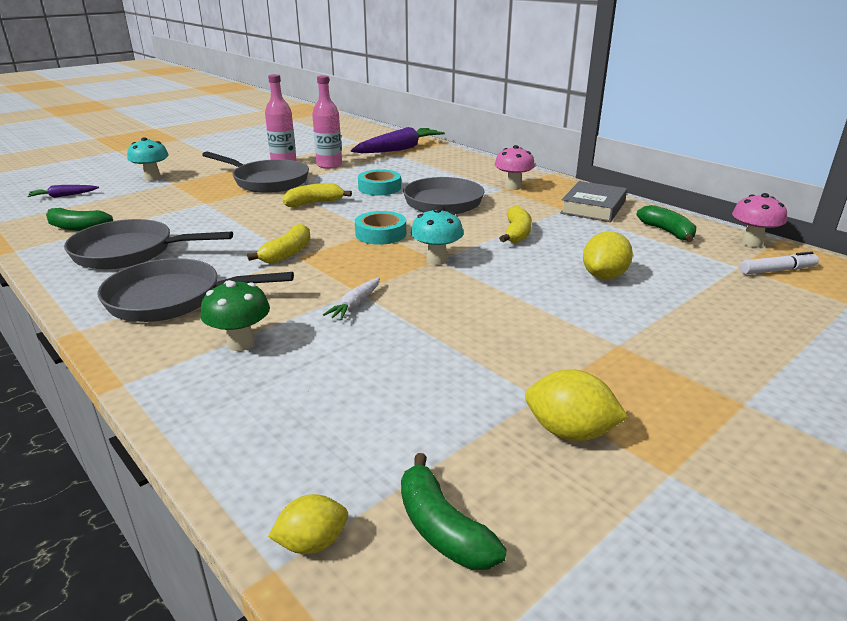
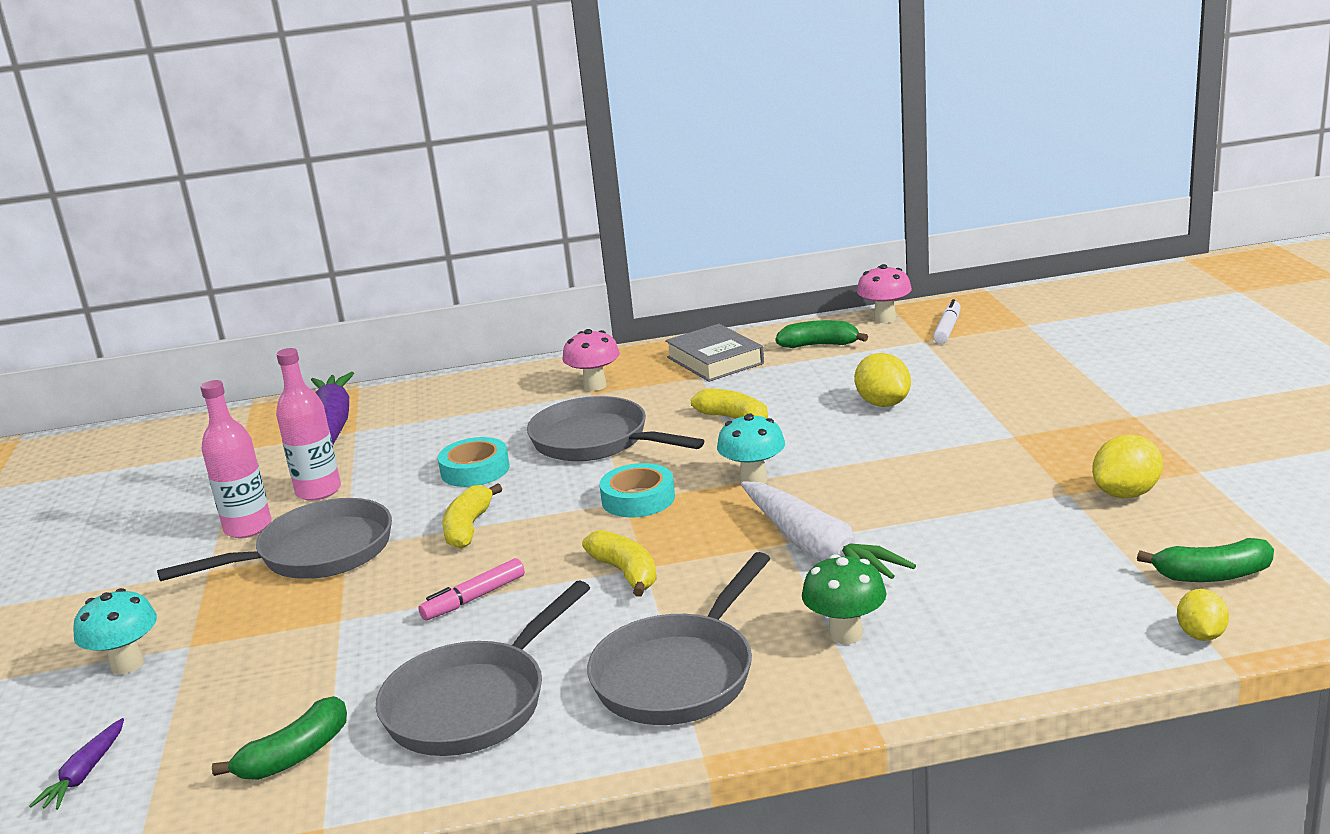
camera: 55 degrees left, 5 degrees down
white carrot [323,277,380,320] -> white carrot [741,481,916,579], size x2.14
none -> pink marker [418,558,525,621]

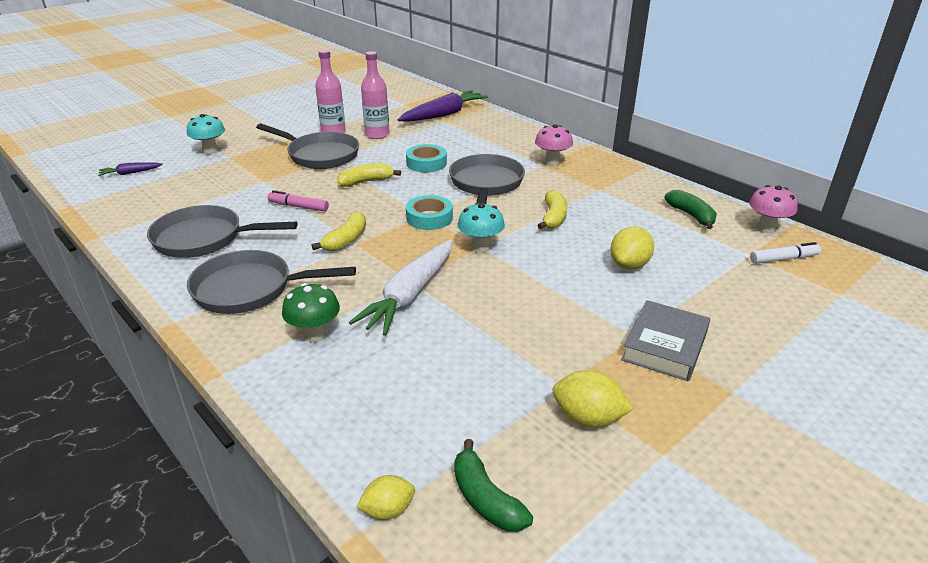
camera: 55 degrees right, 10 degrees up
green banana [212,696,347,780] -> none
grey book [665,324,764,382] -> grey book moved to [621,300,710,381]

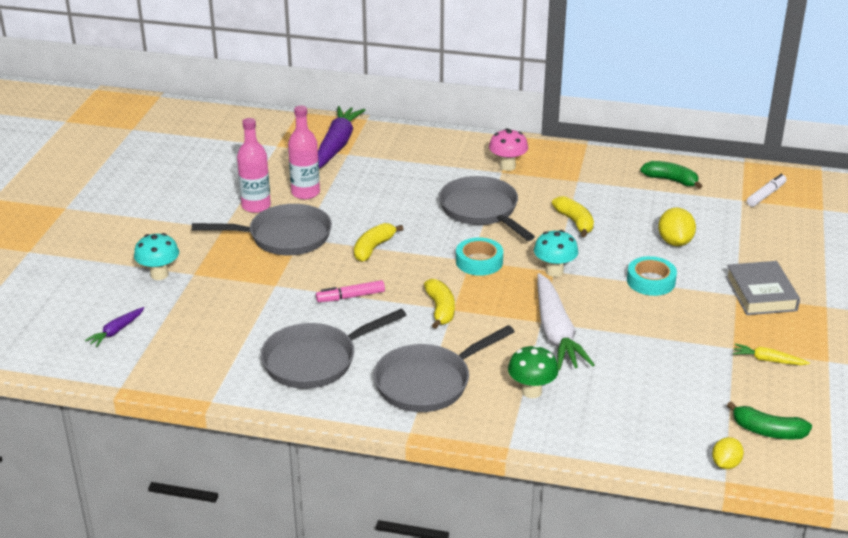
camera: 35 degrees left, 0 degrees up
turquoise tape [406,144,447,172] -> turquoise tape moved to [627,256,677,296]
yellow lemon [553,370,633,427] -> yellow carrot [733,344,810,365]
pink mushroom [749,185,798,233] -> none

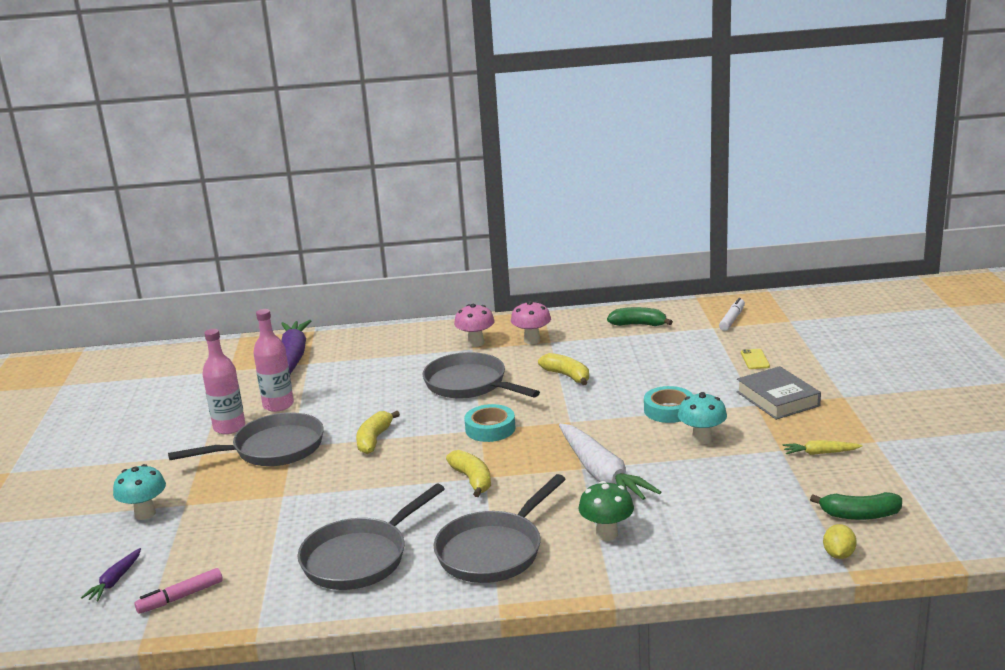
camera: 15 degrees left, 10 degrees down
pink marker [316,280,385,302] -> pink marker moved to [134,568,223,614]
turquoise mushroom [534,230,578,277] -> turquoise mushroom moved to [678,392,727,445]
yellow lemon [658,207,696,246] -> none
none -> pink mushroom [511,301,551,344]
none -> yellow phone [741,349,770,369]

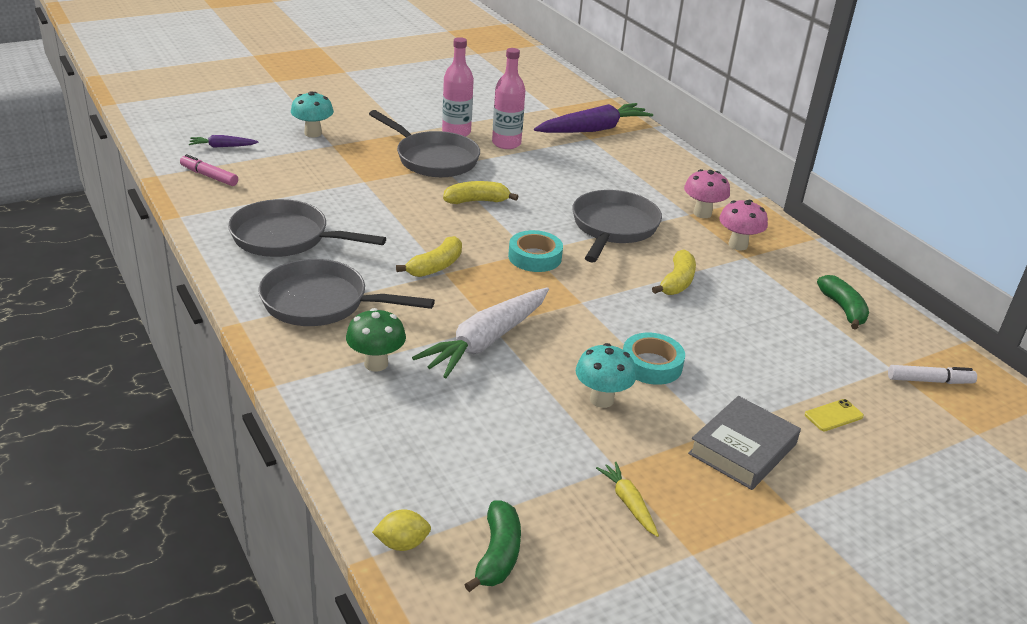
camera: 60 degrees right, 10 degrees up
green banana [810,492,902,520] -> green banana turned 150 degrees counterclockwise [464,500,521,592]

